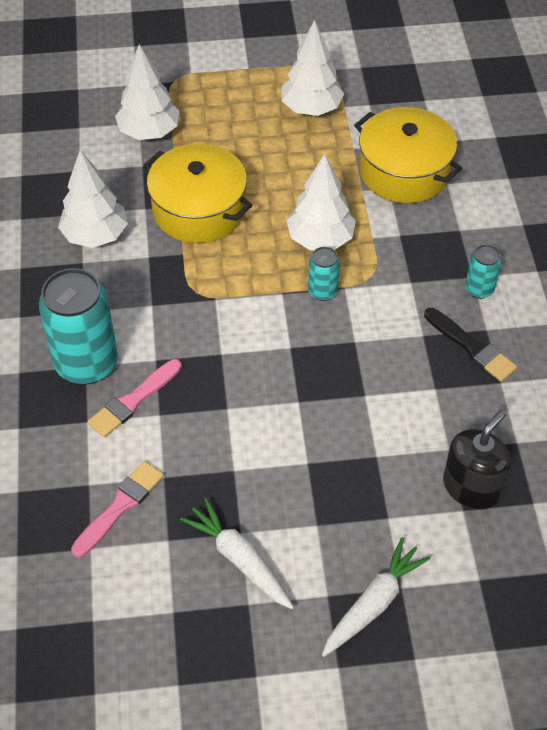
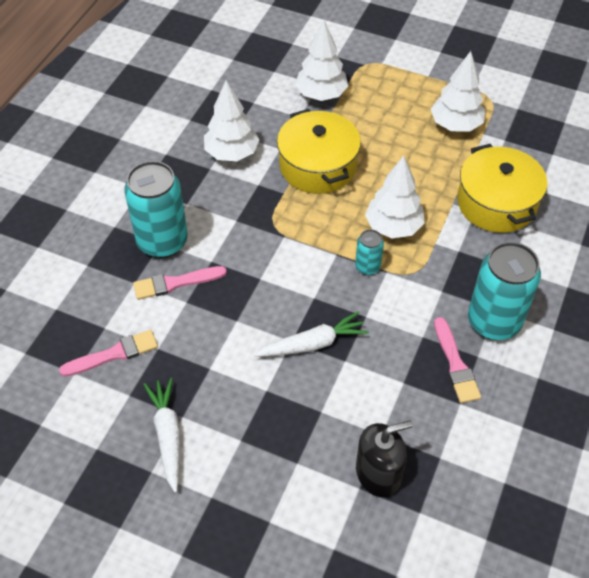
camera: 30 degrees right, 0 degrees up
white carrot [322,537,431,657] -> white carrot moved to [254,311,369,357]
black brush [424,308,517,382] -> pink brush [434,317,481,403]
turquoise can [465,244,502,299] -> turquoise can [468,242,541,340], size x2.06

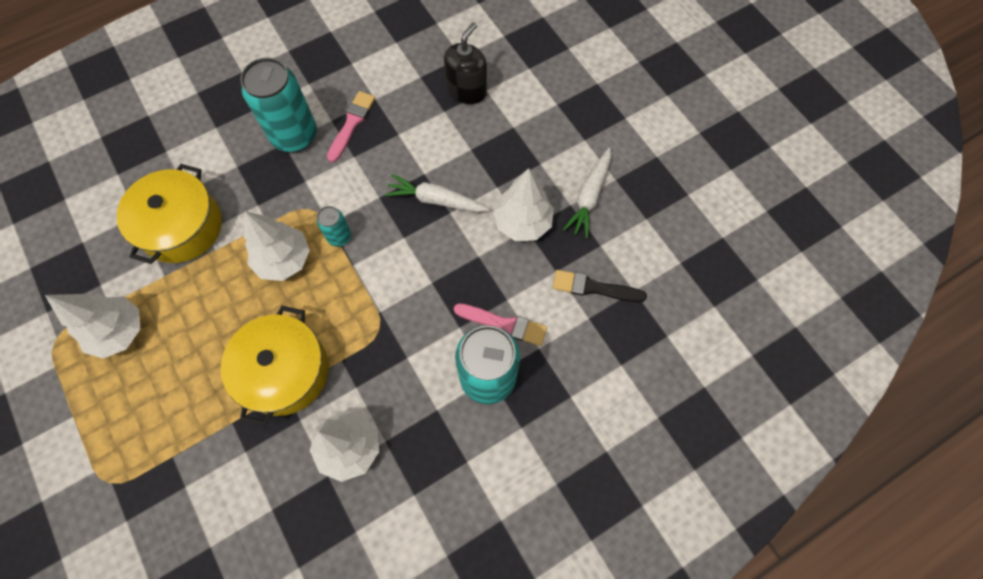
camera: 145 degrees left, 15 degrees up
pink brush [59,330,158,377] -> black brush [553,270,647,302]
white tree [295,20,348,101] -> white tree moved to [493,168,554,241]
black soap dispenser [356,420,413,497] -> black soap dispenser turned 105 degrees clockwise [444,22,487,104]

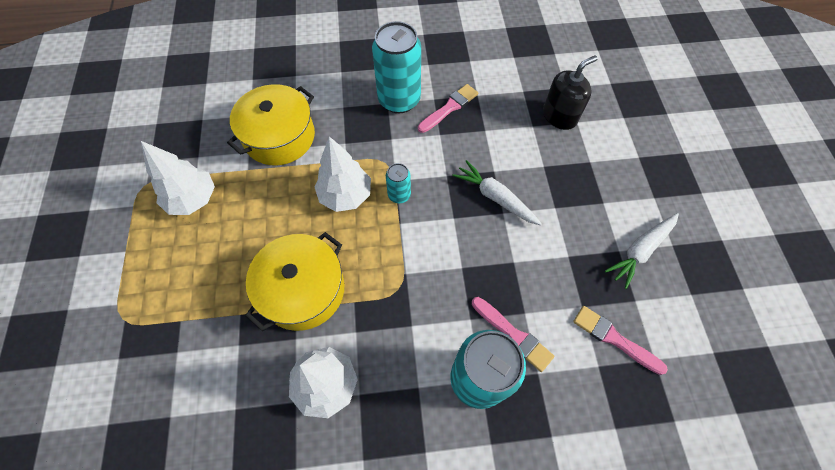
camera: 25 degrees right, 5 degrees down
white tree [493,168,554,241] -> none
black brush [553,270,647,302] -> pink brush [573,306,668,375]

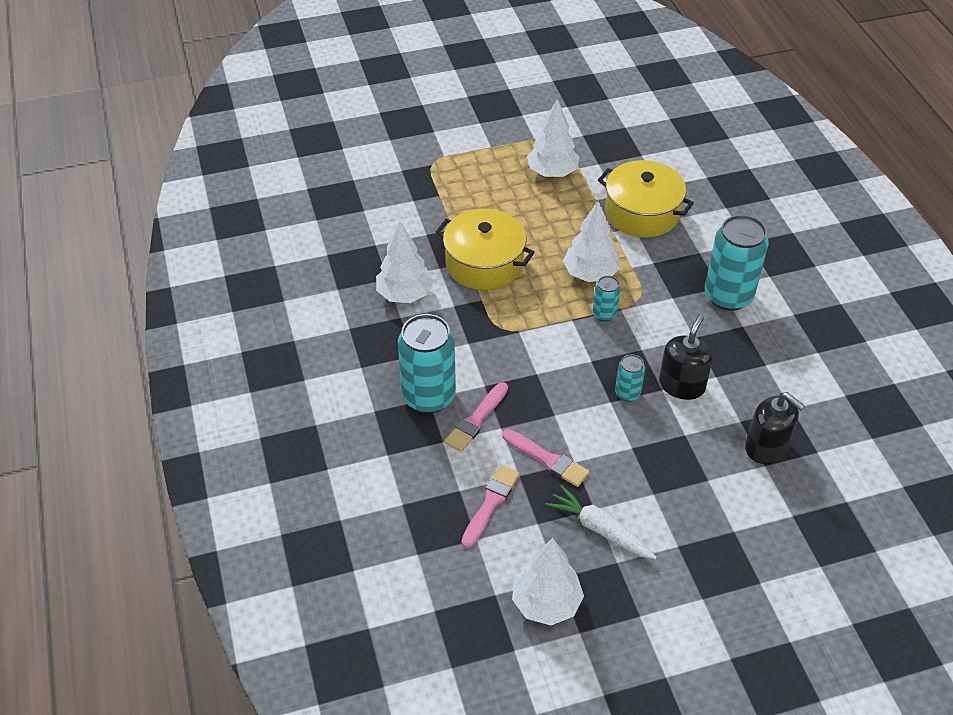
camera: 80 degrees right, 15 degrees down
pink brush [418,84,478,133] -> pink brush moved to [502,429,589,487]
white carrot [452,160,542,225] -> turquoise can [615,354,645,402]
none -> white tree [512,538,584,625]
none -> black soap dispenser [659,315,713,400]

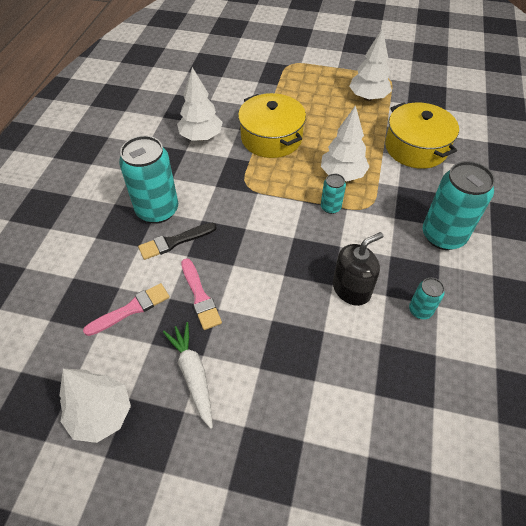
camera: 30 degrees right, 5 degrees up
pink brush [445,382,508,452] -> black brush [138,223,217,260]
turquoise can [615,354,645,402] -> turquoise can moved to [409,278,445,319]
black soap dispenser [745,392,805,464] -> none

